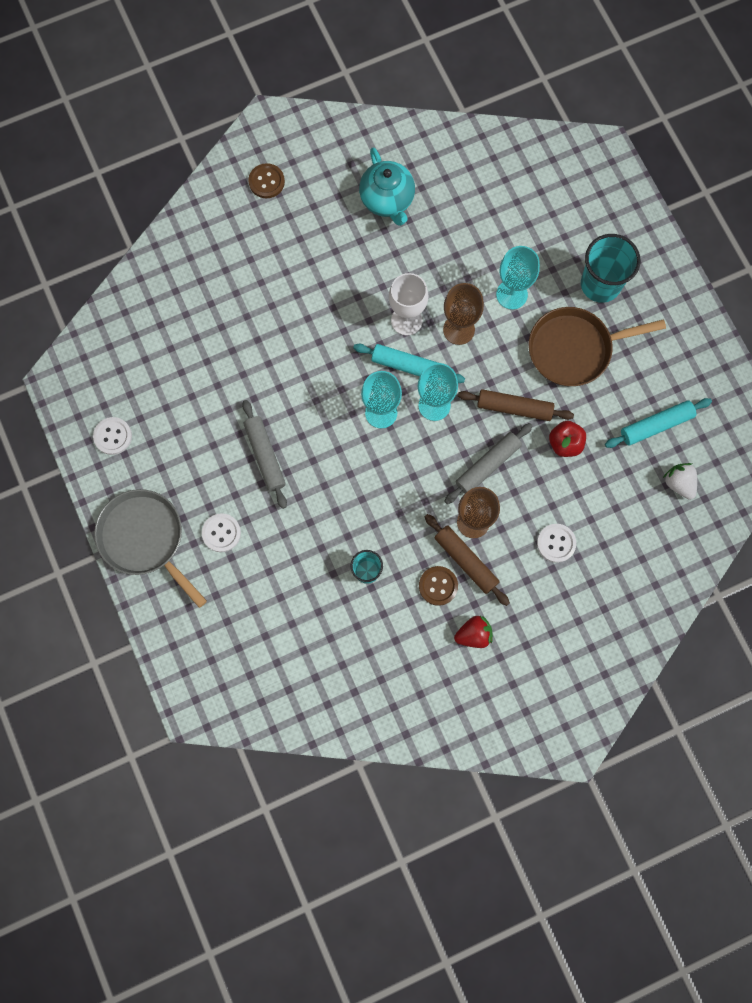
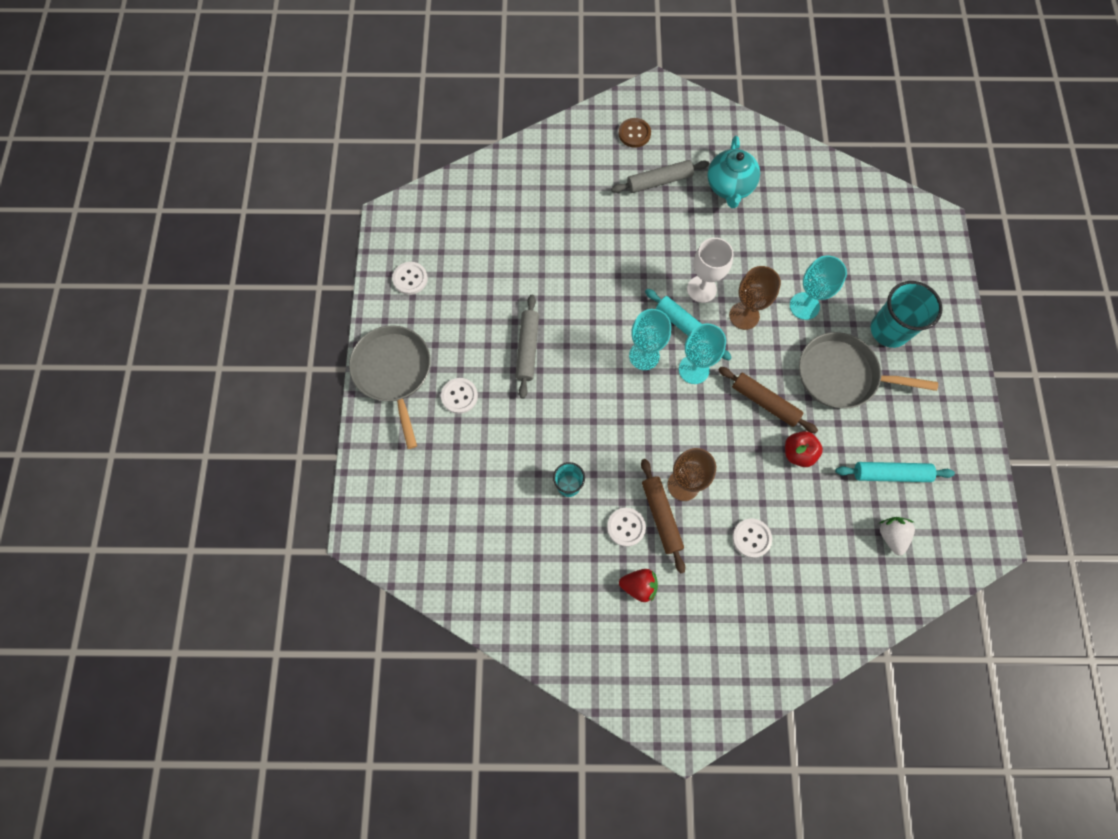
camera: 25 degrees right, 5 degrees down
brown button [419,566,458,606] -> white button [607,508,646,547]
grey rolling pin [444,423,532,504] -> grey rolling pin moved to [611,160,709,193]
brown pan [529,307,666,386] -> grey pan [799,332,938,409]

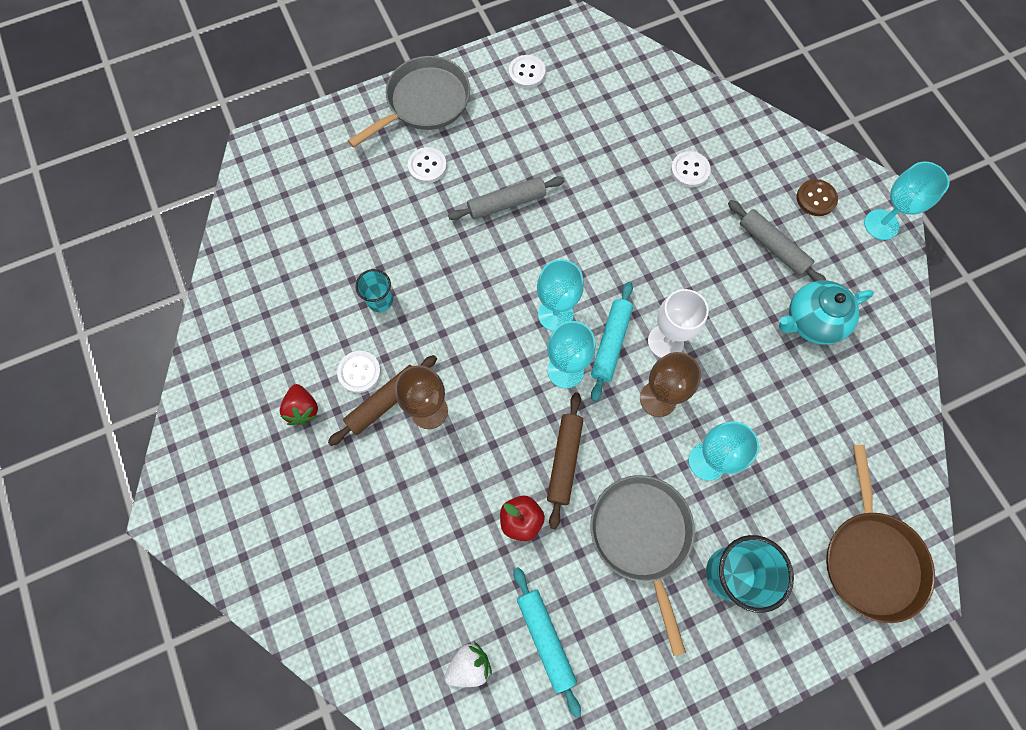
camera: 65 degrees right, 0 degrees up
white button [732,519,772,558] -> white button moved to [671,151,711,188]
none -> brown pan [826,445,935,623]
none -> turquoise goblet [864,162,949,240]

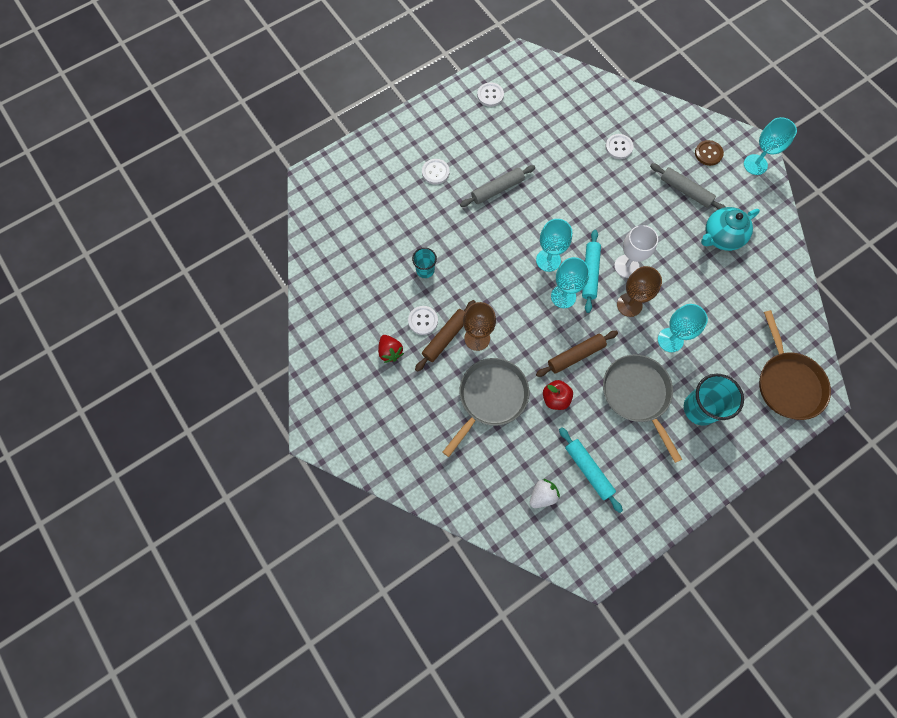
camera: 10 degrees left, 0 degrees up
grey pan [348,56,470,148] -> grey pan moved to [443,358,529,457]
brown rolling pin [547,392,584,529] -> brown rolling pin turned 60 degrees clockwise [536,331,618,377]

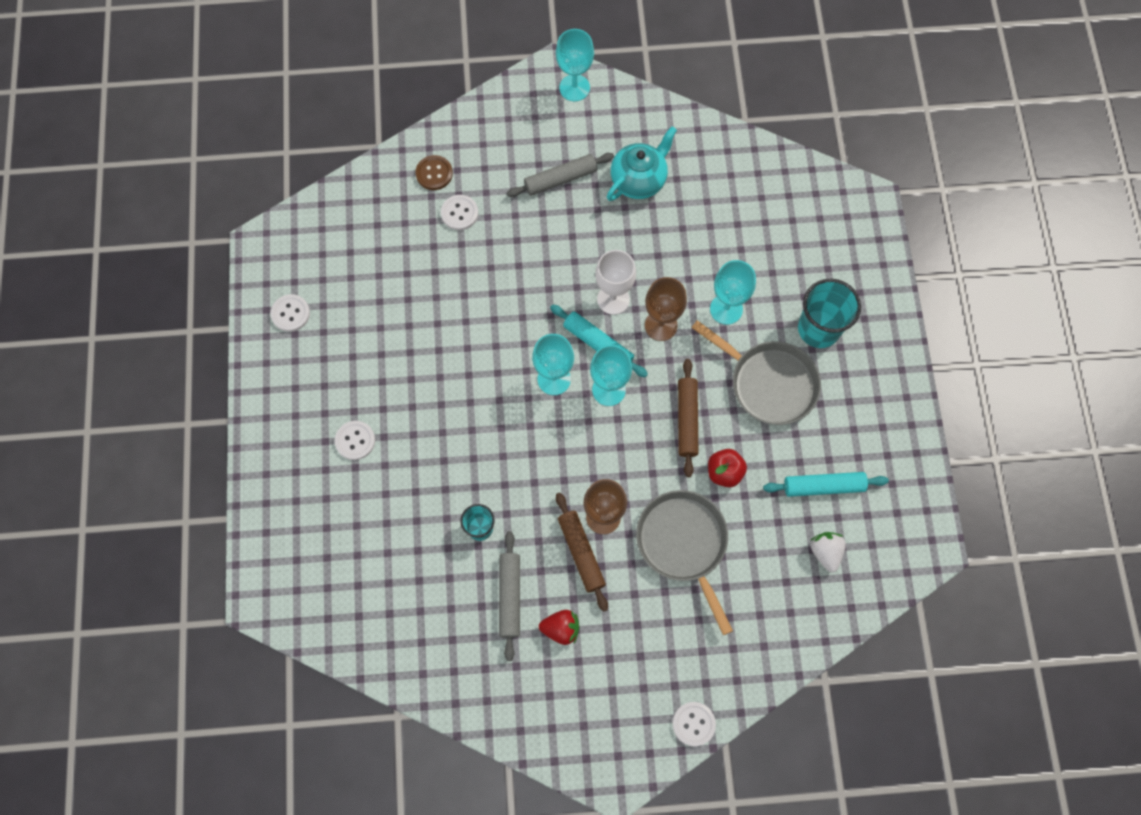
camera: 60 degrees left, 0 degrees up
white button [408,306,438,335] -> white button moved to [673,702,716,746]
grey rolling pin [460,165,535,207] -> grey rolling pin moved to [499,531,520,661]
grey pan [603,355,682,463] -> grey pan turned 150 degrees counterclockwise [691,320,821,425]
brown button [695,140,724,166] -> brown button moved to [415,155,453,190]
turquoise teapot [701,207,760,251] -> turquoise teapot turned 135 degrees counterclockwise [607,126,677,201]
brown pan [759,310,831,420] -> none

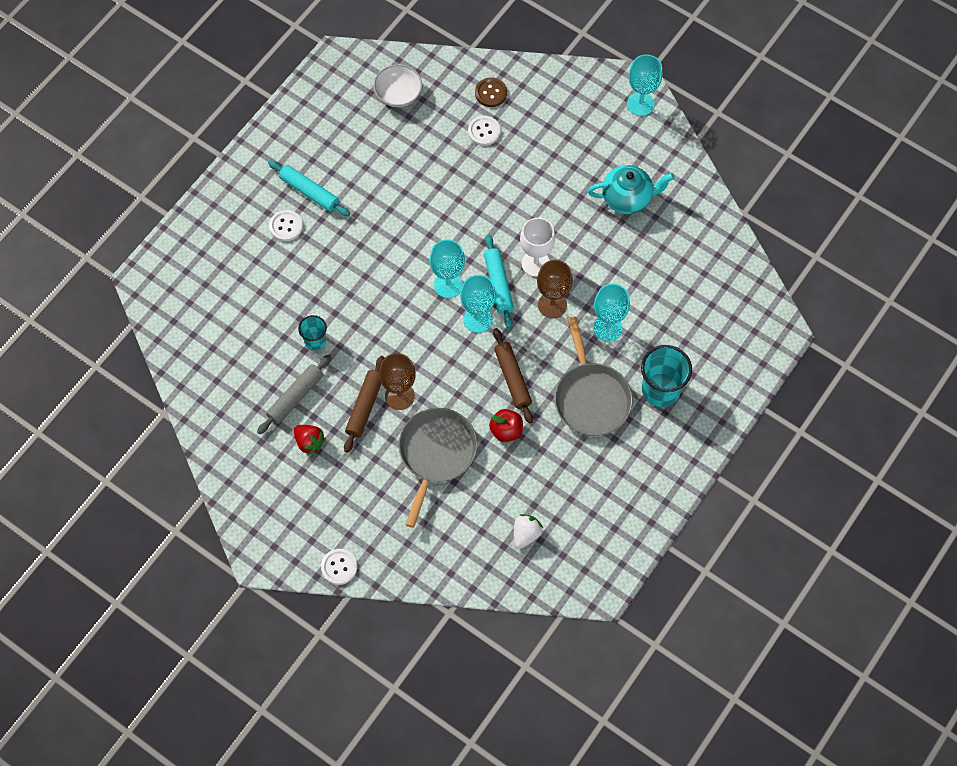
camera: 40 degrees right, 5 degrees down
white button [271,294,310,332] -> none
grey rolling pin [507,153,614,197] -> none
brown rolling pin [678,359,698,477] -> brown rolling pin turned 60 degrees counterclockwise [493,328,533,424]
turquoise rolling pin [763,472,889,497] -> turquoise rolling pin moved to [268,160,350,216]
none -> white bowl [374,64,422,107]

